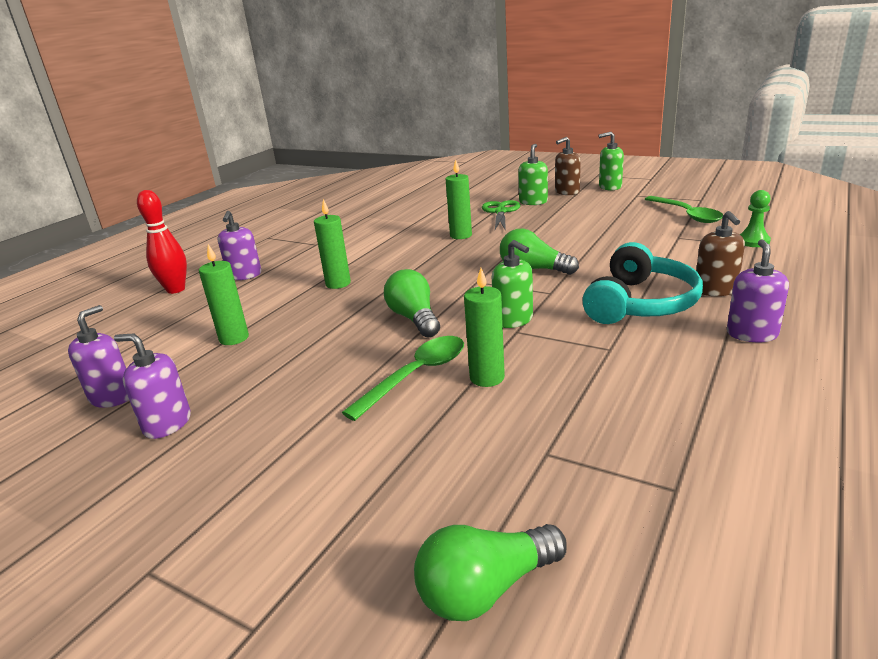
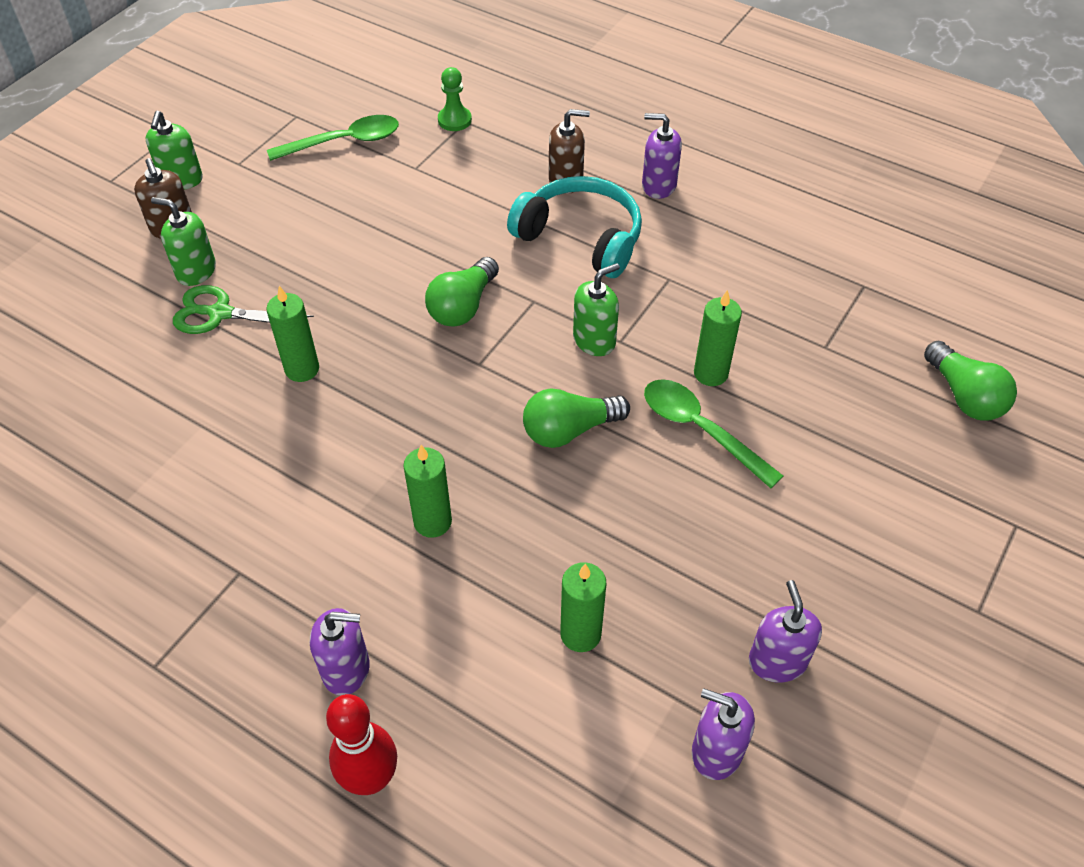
camera: 90 degrees left, 25 degrees up
purple soap dispenser [114,333,191,439] -> purple soap dispenser turned 150 degrees clockwise [749,580,822,683]

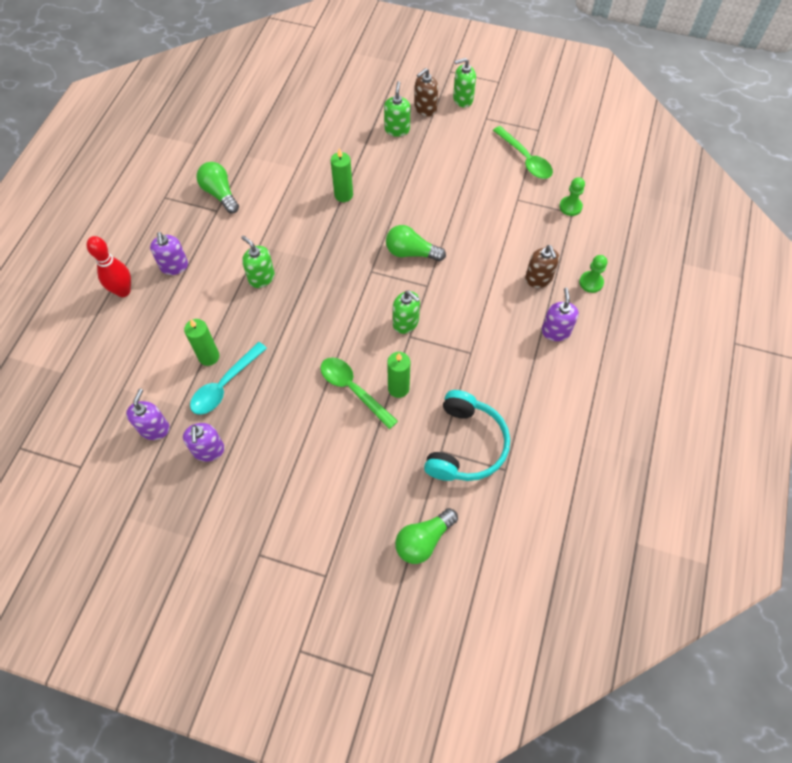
camera: 75 degrees right, 10 degrees up
green scissors [173,285,314,334] -> none
green candle [403,445,452,538] -> green soap dispenser [241,235,275,288]
turquoise headphones [507,176,642,278] -> turquoise headphones moved to [424,390,510,481]
green light bulb [523,388,630,448] -> green light bulb moved to [196,162,239,214]
green spoon [644,379,783,488] -> green spoon turned 75 degrees counterclockwise [320,357,398,429]
purple soap dispenser [749,580,822,683] -> purple soap dispenser turned 105 degrees clockwise [183,423,225,462]
none -> turquoise spoon [190,342,267,415]
none -> green pawn [579,255,607,293]

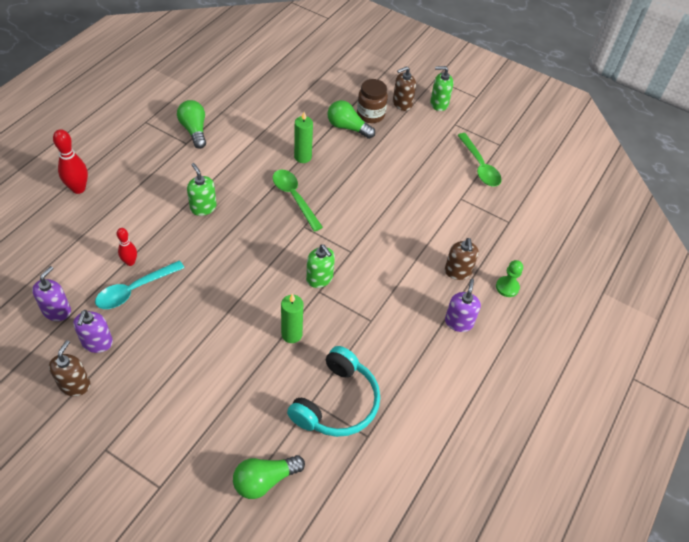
camera: 10 degrees right, 10 degrees down
purple soap dispenser [150,232,188,275] -> none
green candle [184,319,219,366] -> red bowling pin [117,228,137,266]
green spoon [320,357,398,429] -> green spoon moved to [273,170,323,232]
green soap dispenser [384,81,411,137] -> brown jar [357,79,388,123]
green light bulb [386,225,446,261] -> green light bulb moved to [327,100,375,139]
green pawn [559,177,585,216] -> none
none -> brown soap dispenser [49,340,90,396]

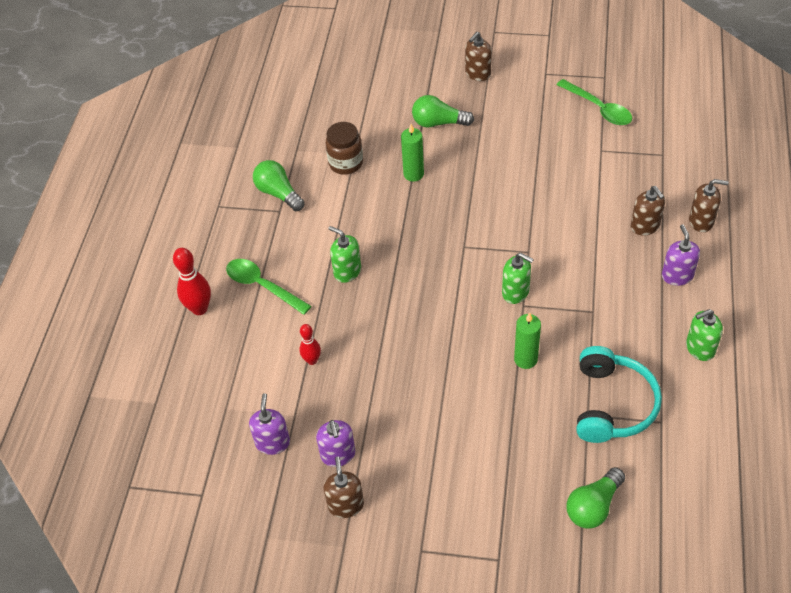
camera: 15 degrees left, 0 degrees up
turquoise spoon [95,261,184,309] -> none
green spoon [273,170,323,232] -> green spoon moved to [226,259,311,315]
brown jar [357,79,388,123] -> brown jar moved to [326,122,363,175]
green soap dispenser [430,66,453,111] -> green soap dispenser moved to [686,309,723,361]
green pawn [496,260,523,297] -> brown soap dispenser [689,179,728,232]

